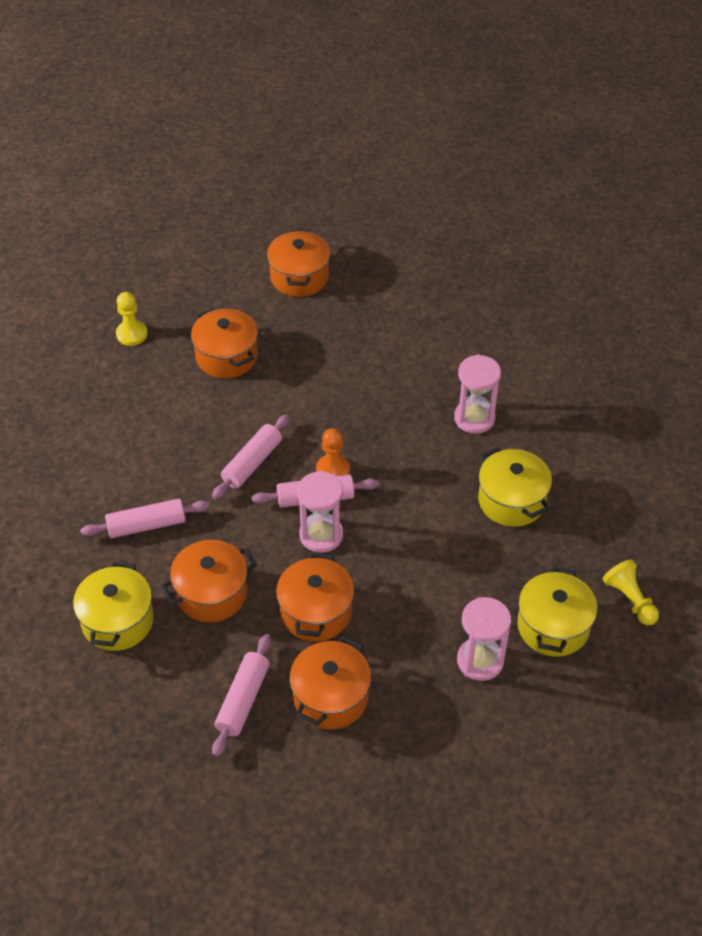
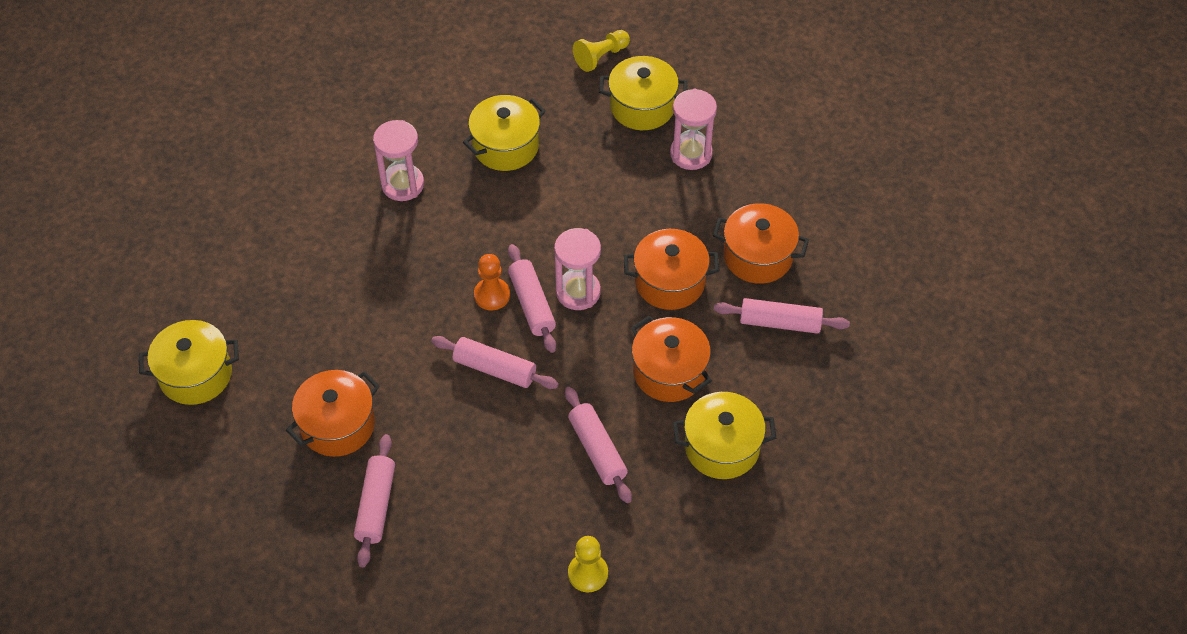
camera: 100 degrees left, 5 degrees up
yellow pawn [116,292,148,346] -> yellow pawn moved to [568,536,608,592]
orange pot [267,230,331,297] -> yellow pot [139,320,239,405]
none -> pink rolling pin [354,434,395,567]

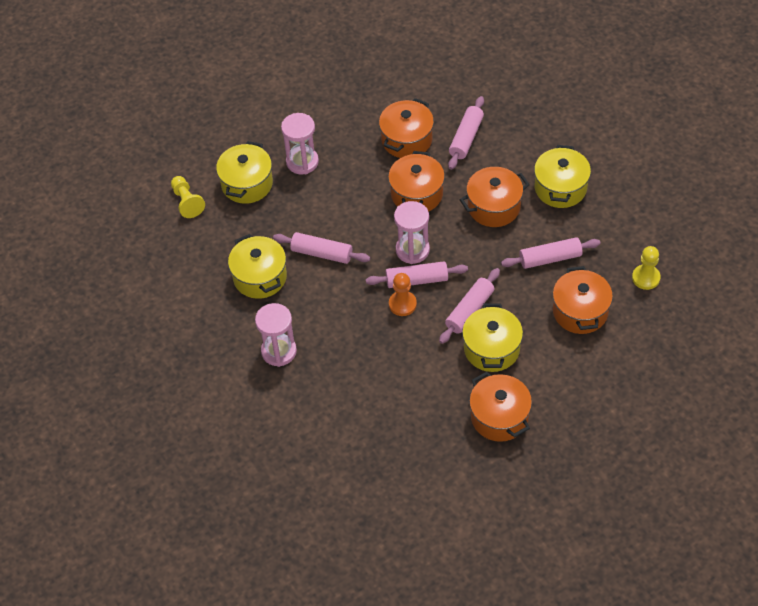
camera: 75 degrees left, 0 degrees up
yellow pot [139,320,239,405] -> yellow pot moved to [462,303,523,372]
pink rolling pin [354,434,395,567] -> pink rolling pin moved to [273,232,370,264]
none -> orange pot [553,266,613,334]

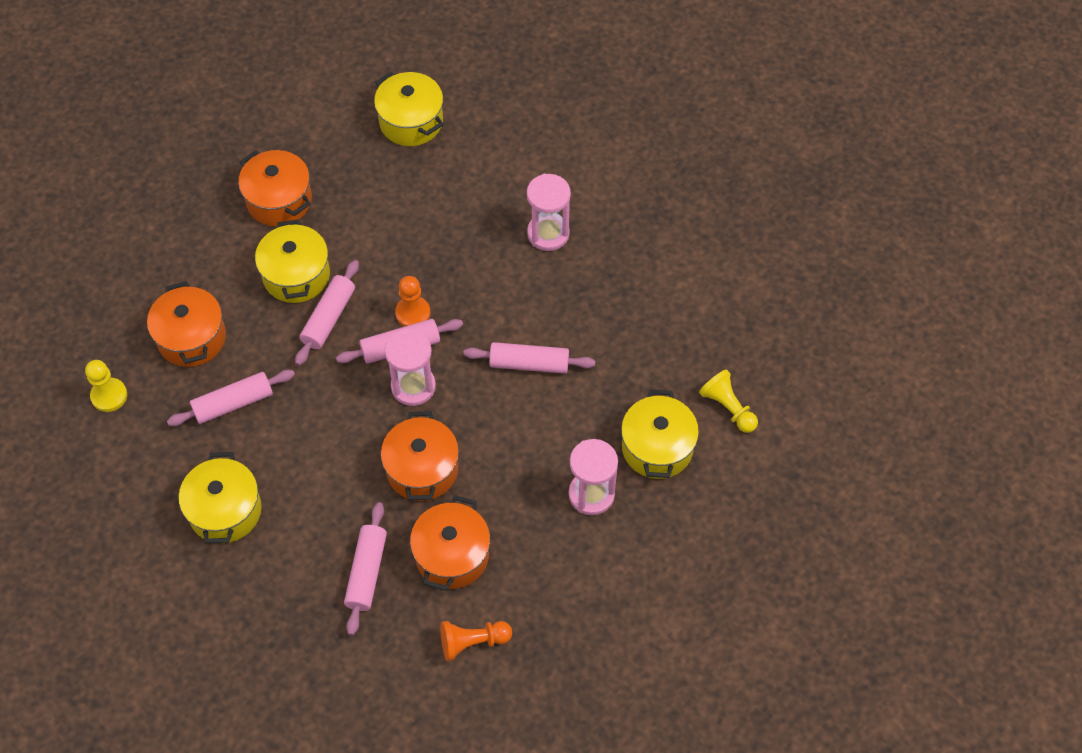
camera: 165 degrees right, 5 degrees up
yellow pot [228,234,287,299] -> yellow pot moved to [374,72,443,146]
orange pot [460,167,530,227] -> none
none -> orange pawn [440,621,512,661]

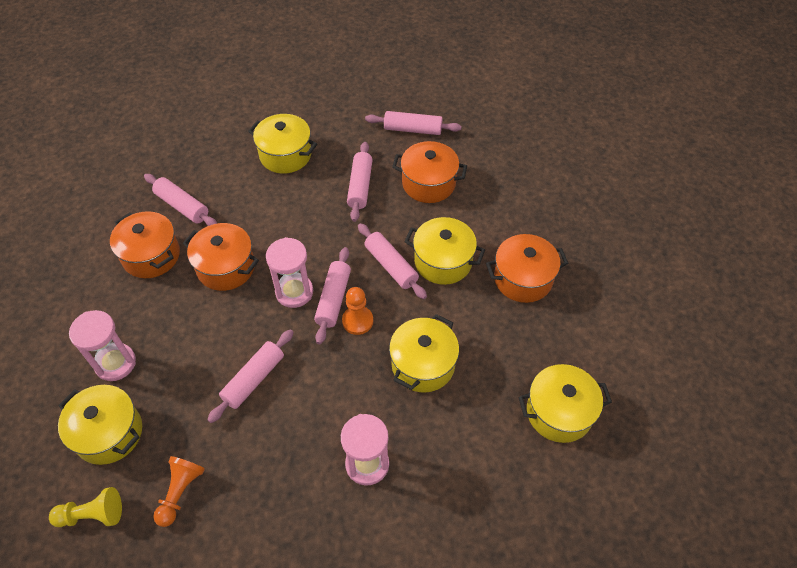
camera: 120 degrees right, 5 degrees down
yellow pawn [85,360,127,412] -> pink rolling pin [365,111,462,135]
orange pawn [440,621,512,661] -> orange pawn moved to [153,456,205,527]
none -> yellow pot [389,314,459,392]

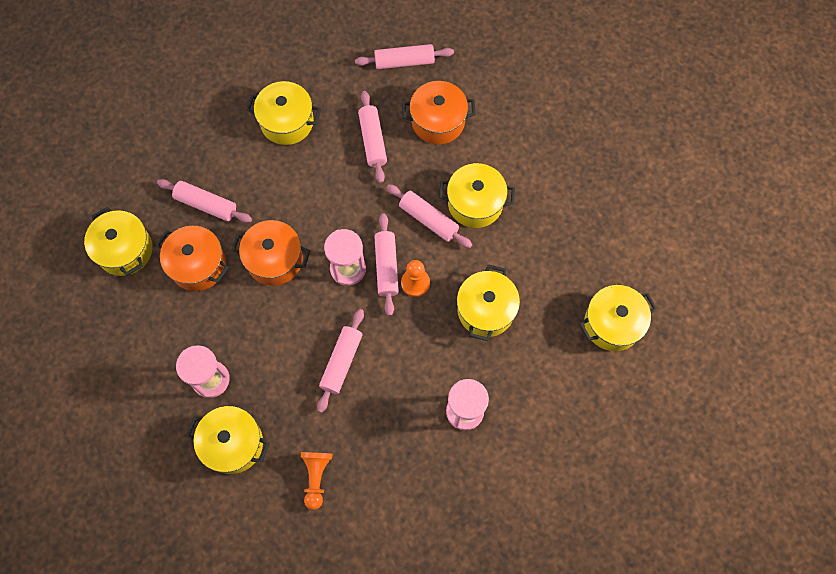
camera: 15 degrees left, 15 degrees up
yellow pawn [49,487,122,527] -> none
orange pot [486,234,568,303] -> none
none -> yellow pot [84,207,153,276]

